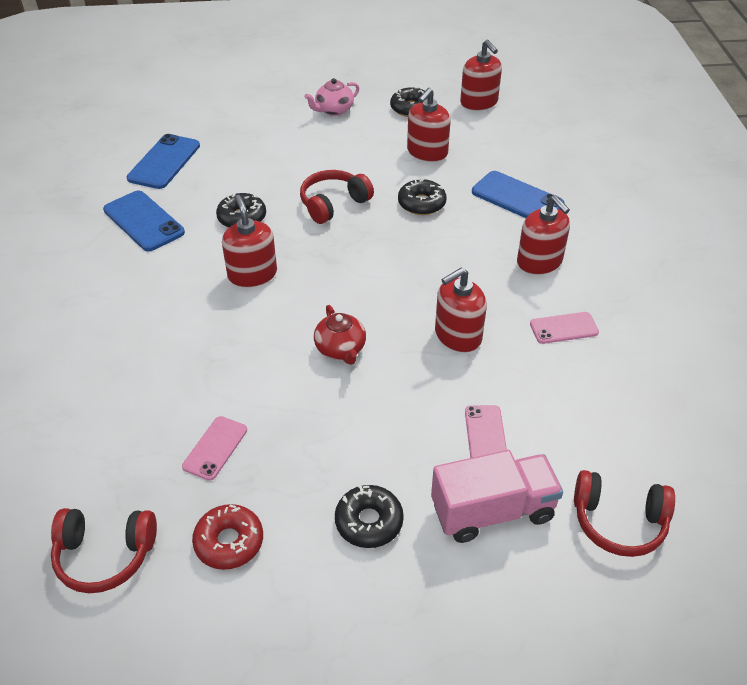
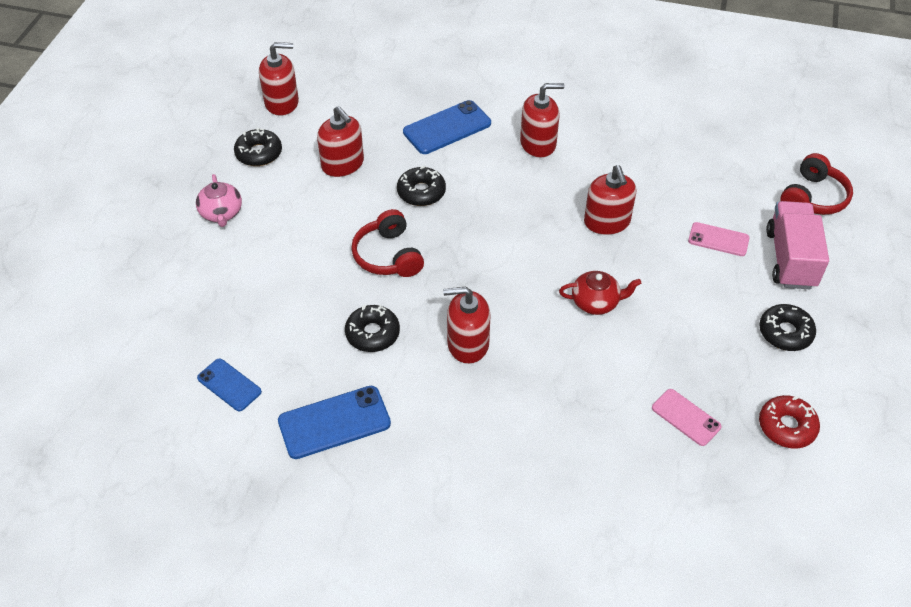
camera: 70 degrees left, 5 degrees up
red headphones [51,508,157,593] -> none
blue phone [127,134,200,189] -> blue phone [197,358,262,411], size x0.63
pink phone [530,312,599,344] -> none

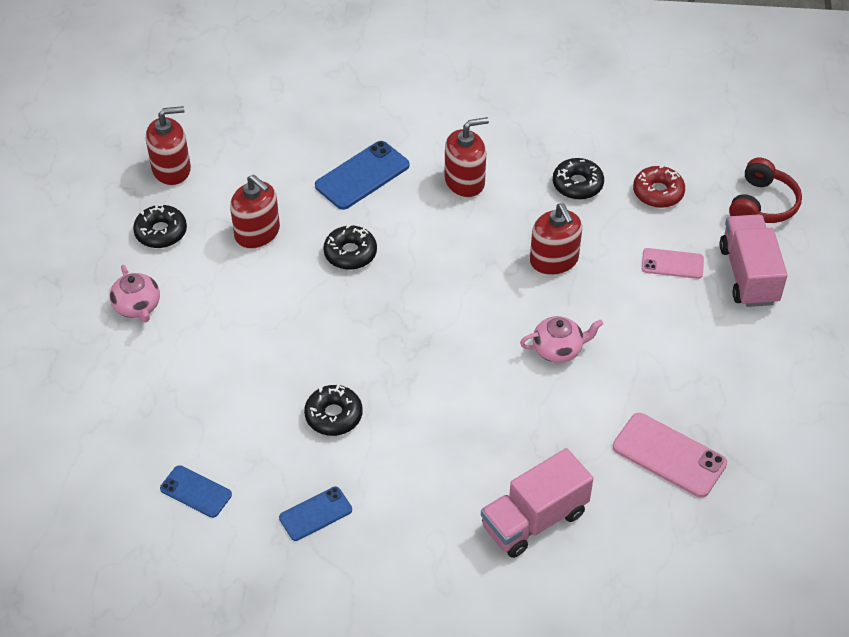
camera: 10 degrees left, 0 degrees up
blue phone [278,386,391,459] -> blue phone [279,486,352,541], size x0.63
red headphones [351,209,424,277] -> none
red soap dispenser [443,287,491,364] -> none
red teapot [559,271,641,315] -> pink teapot [520,316,603,363]
pink phone [652,389,721,446] -> pink phone [613,413,727,498], size x1.60
black donut [759,304,816,351] -> black donut moved to [553,158,604,200]
red donut [759,395,820,449] -> red donut moved to [633,165,685,208]
none -> pink truck [481,448,593,558]

